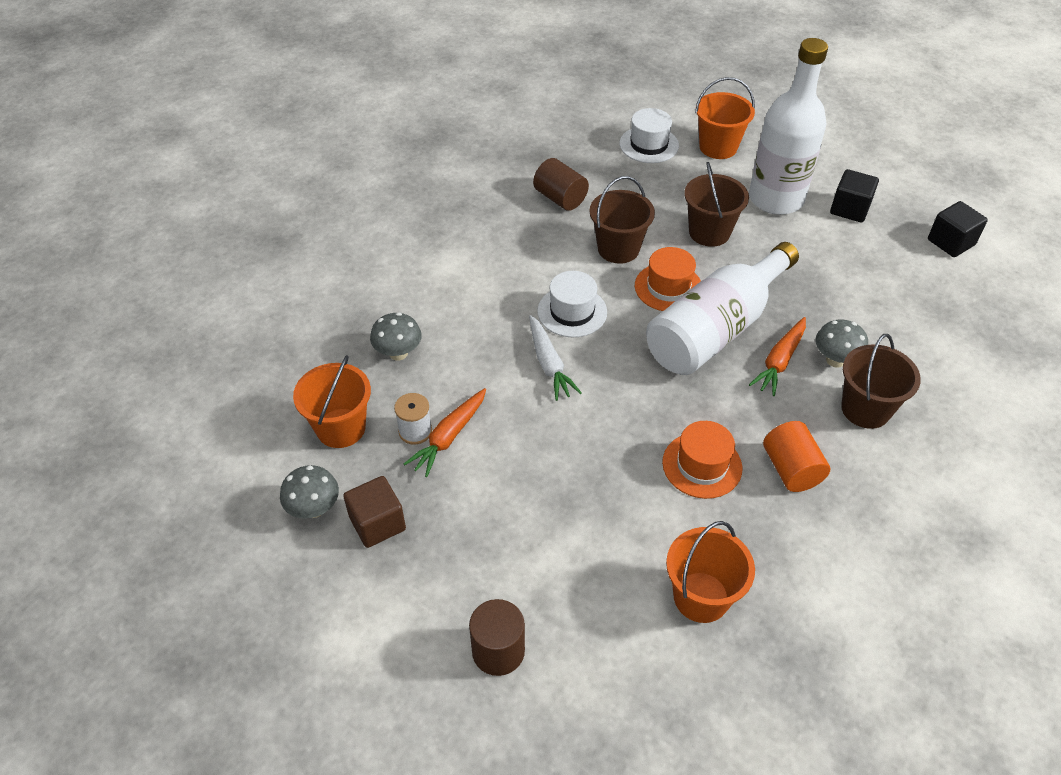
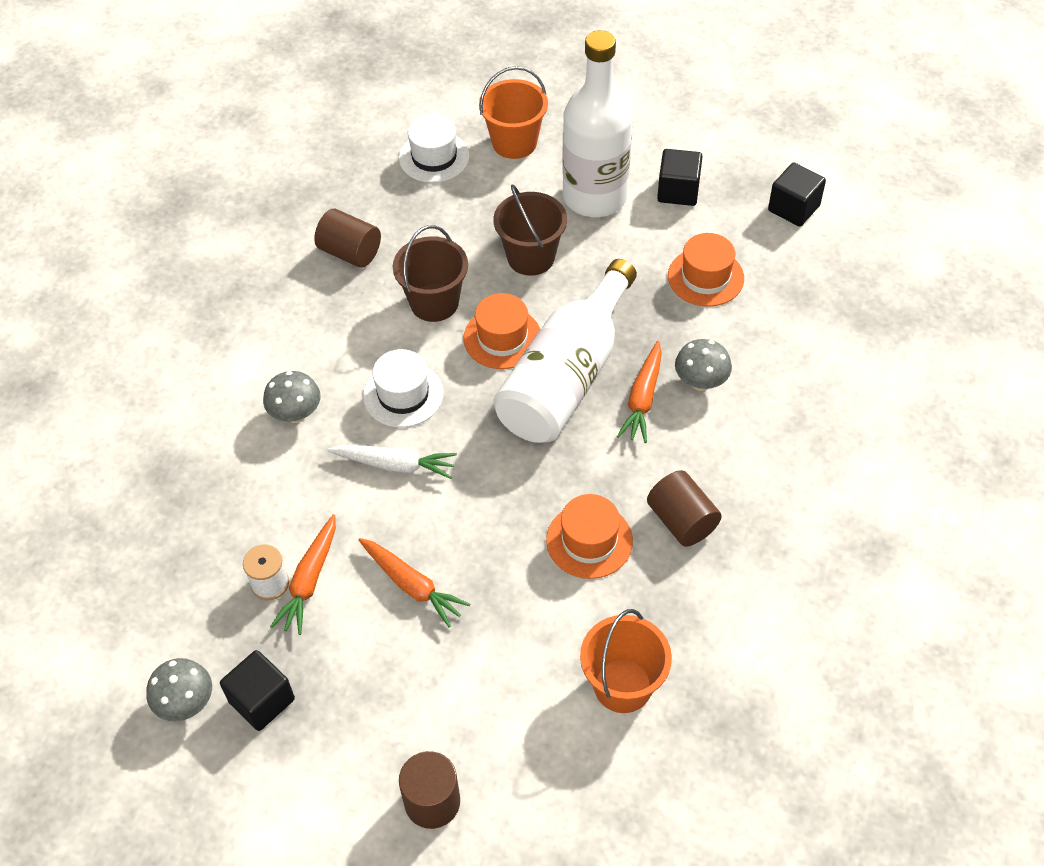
camera: 15 degrees left, 5 degrees up
orange bucket [293,355,371,448] -> none
brown cube [343,476,406,548] -> black cube [220,650,295,731]
grey mushroom [370,312,422,361] -> grey mushroom moved to [263,371,321,423]
white carrot [529,315,582,401] -> white carrot turned 45 degrees counterclockwise [328,445,457,479]
orange cylinder [763,421,830,492] -> brown cylinder [647,470,722,547]
brown bucket [841,334,921,429] -> none
none -> orange carrot [359,538,470,627]
none -> orange hat [668,233,744,307]

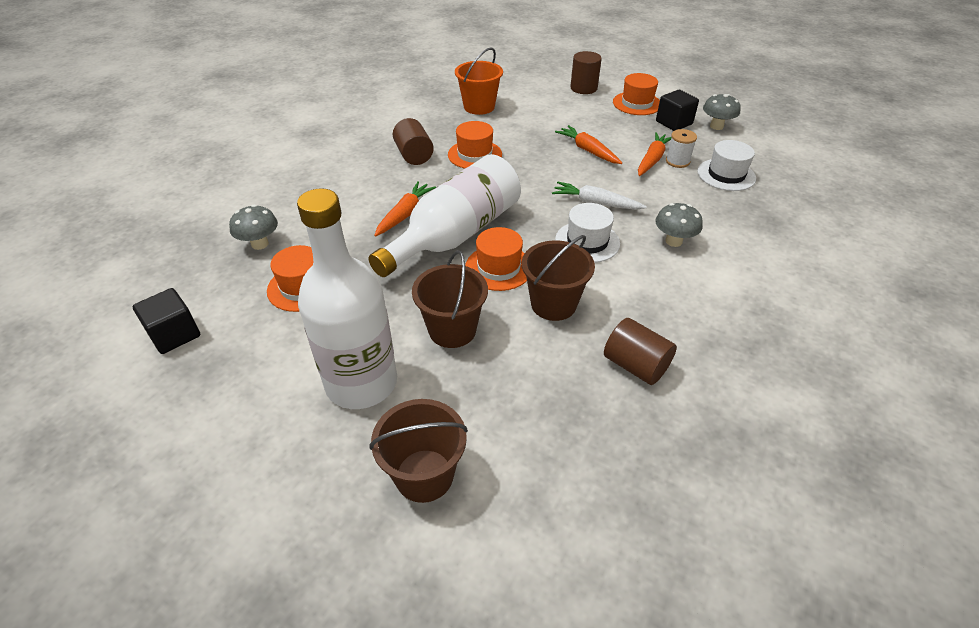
camera: 170 degrees left, 10 degrees down
white hat [399,114,470,183] -> white hat moved to [697,140,756,191]
orange bucket [479,66,548,159] -> brown bucket [369,399,468,503]
black cube [657,149,703,206] -> none
grey mushroom [675,339,732,391] -> grey mushroom moved to [229,205,278,250]
none -> orange hat [613,73,660,115]

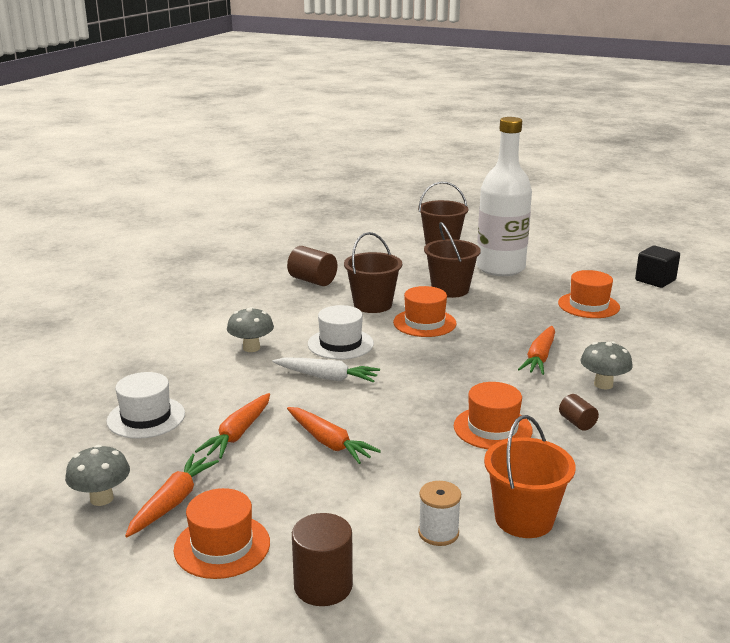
camera: 175 degrees right, 20 degrees down
grey mushroom [229,205,278,250] -> grey mushroom moved to [581,341,633,390]
white bottle [369,154,521,277] -> none
brown cylinder [393,118,434,165] -> brown cylinder [559,394,599,431], size x0.58
black cube [656,90,699,131] -> orange carrot [125,454,219,537]
white spool [666,129,697,168] -> white spool moved to [418,481,461,546]

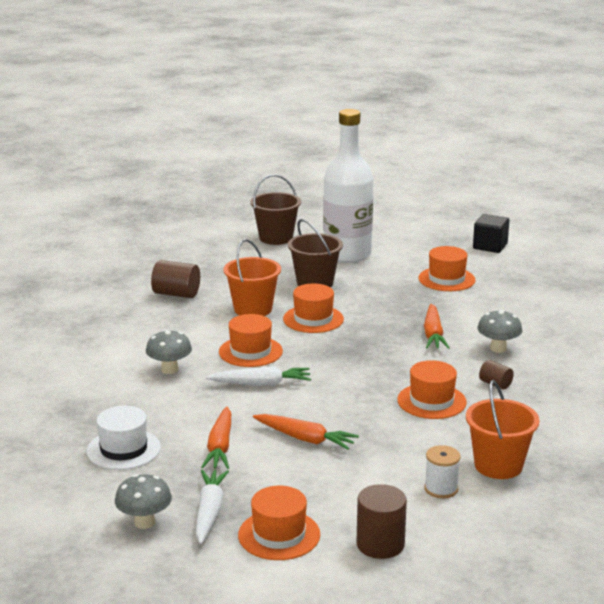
camera: 20 degrees left, 0 degrees up
orange carrot [125,454,219,537] -> white carrot [196,469,229,544]
white hat [308,305,374,360] -> orange hat [219,314,283,367]
brown bucket [344,232,402,313] -> orange bucket [223,239,281,316]

